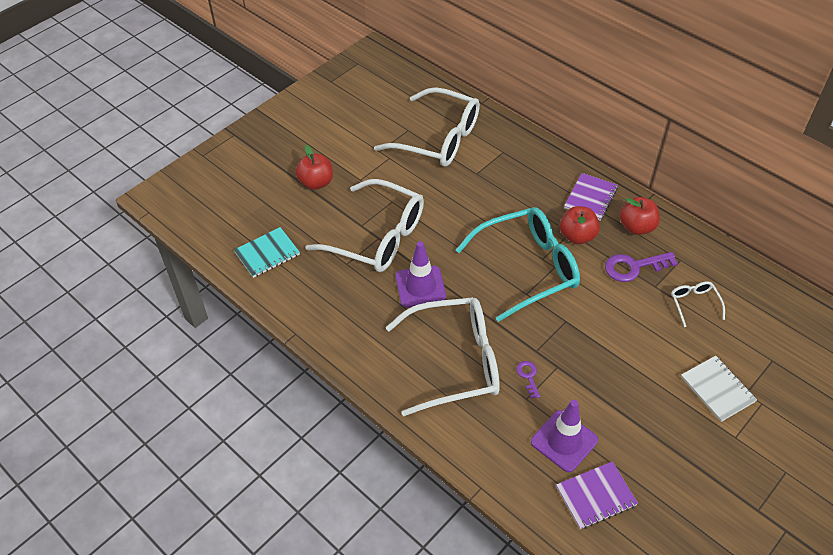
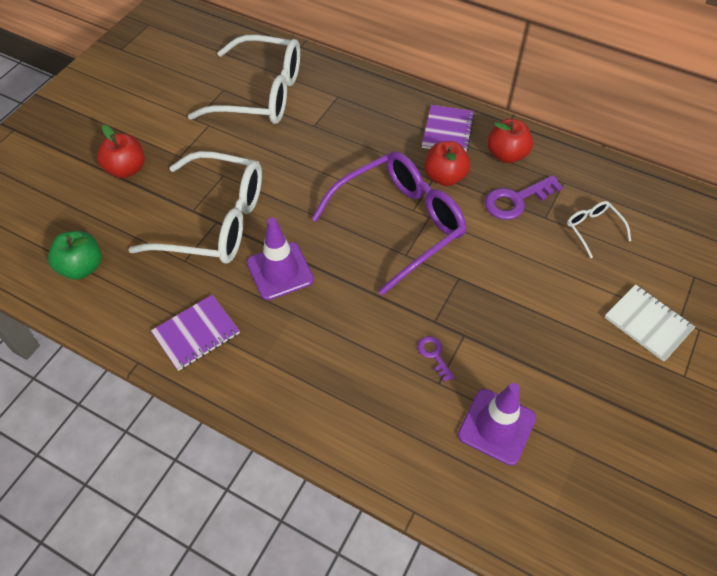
camera: 15 degrees left, 5 degrees up
turquoise notebook [234,227,300,278] -> green apple [48,231,102,280]
white glasses [386,297,500,416] -> none
turquoise glasses [456,207,580,322] -> purple glasses [311,152,467,296]
purple notebook [556,461,638,529] -> purple notebook moved to [151,295,240,371]

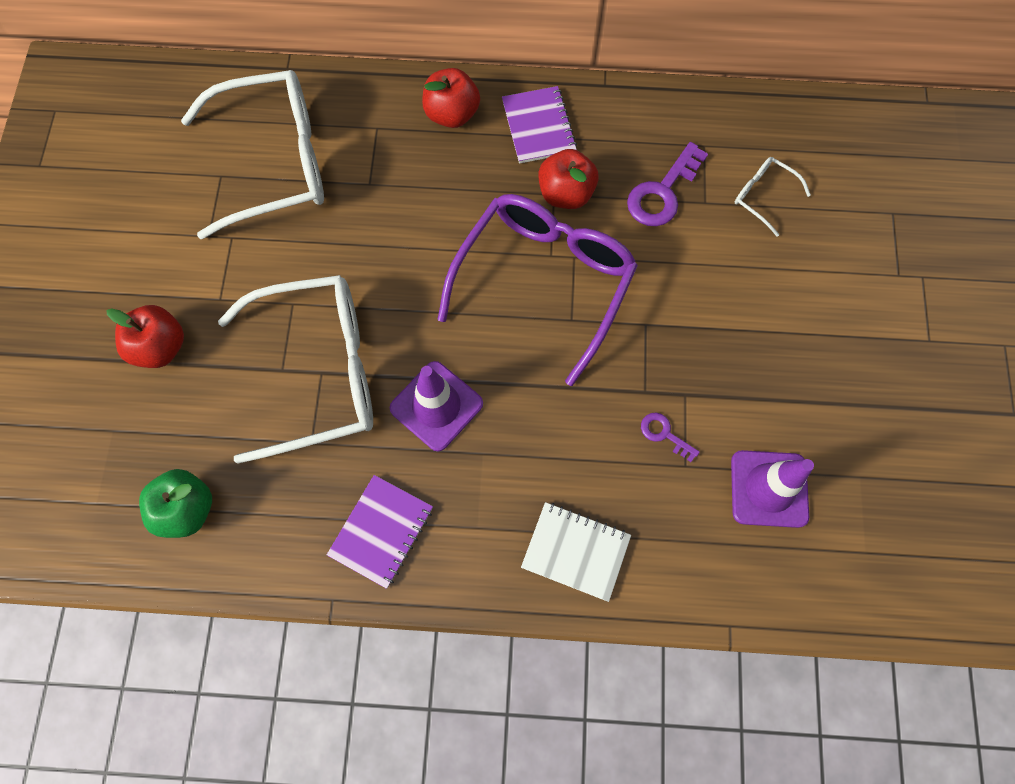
camera: 25 degrees left, 15 degrees up
red apple [487,119,533,163] -> red apple moved to [422,68,480,128]
white notebook [605,284,695,362] -> white notebook moved to [521,502,631,602]

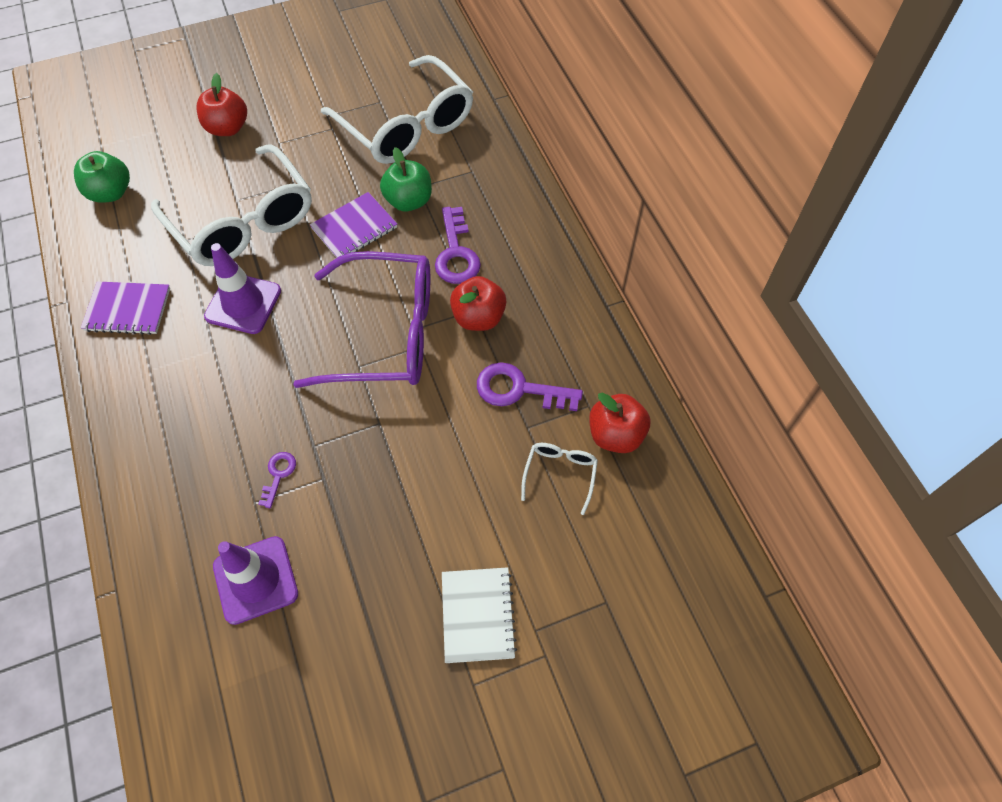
camera: 65 degrees right, 10 degrees down
red apple [422,68,480,128] -> red apple moved to [589,393,650,453]
purple notebook [502,86,577,163] -> purple notebook moved to [310,192,397,258]
white notebook [521,502,631,602] -> white notebook moved to [442,567,517,663]
none -> green apple [380,147,432,212]
none -> purple key [435,207,481,284]

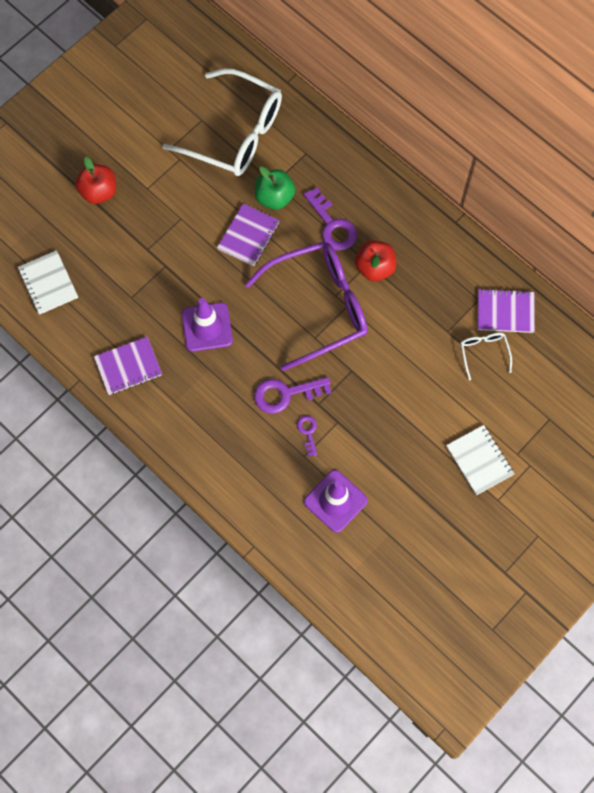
camera: 25 degrees left, 10 degrees up
green apple [74,151,130,203] -> white notebook [18,250,78,314]
white glasses [151,144,312,266] -> none
purple key [477,362,583,411] -> purple key moved to [254,377,331,414]
red apple [589,393,650,453] -> purple notebook [478,288,535,333]

